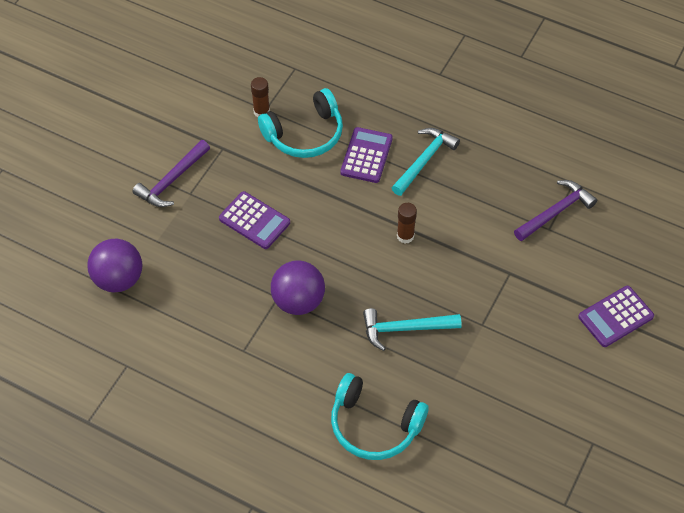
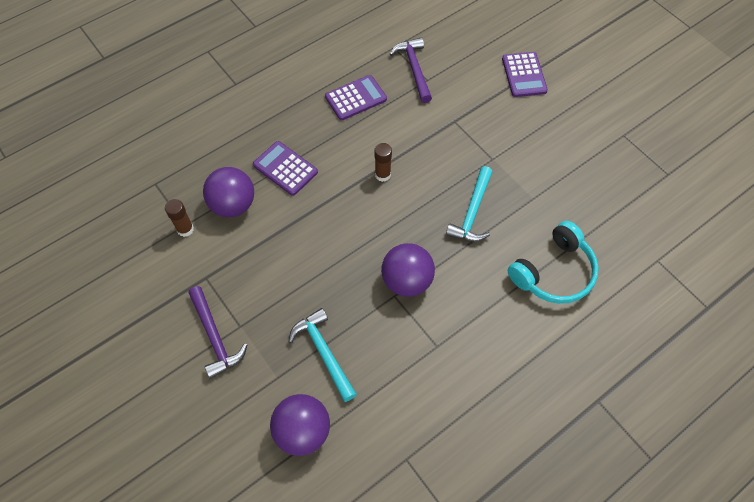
camera: 65 degrees left, 5 degrees up
purple calculator [219,191,290,249] -> purple calculator moved to [325,75,387,120]
turquoise headphones [258,88,343,158] -> purple ball [203,167,254,217]
turquoise hammer [392,128,460,196] -> turquoise hammer moved to [289,308,357,402]

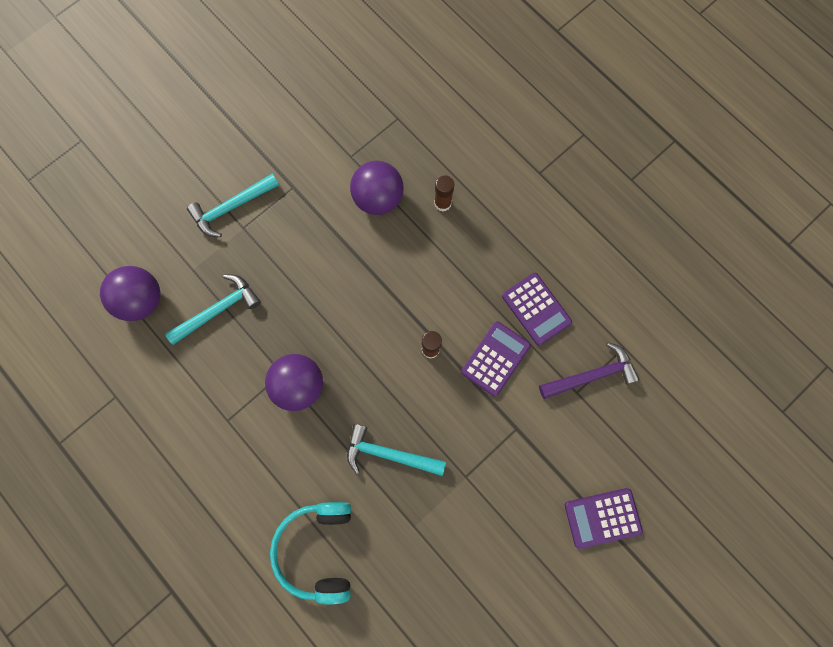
camera: 85 degrees right, 15 degrees up
brown glue stick [165,199,194,237] -> brown glue stick moved to [434,175,455,212]
purple hammer [188,286,247,379] -> turquoise hammer [187,174,279,237]
purple calculator [253,141,318,196] -> purple calculator moved to [461,321,531,396]
turquoise headphones [508,221,599,304] -> turquoise headphones turned 45 degrees clockwise [270,502,351,605]

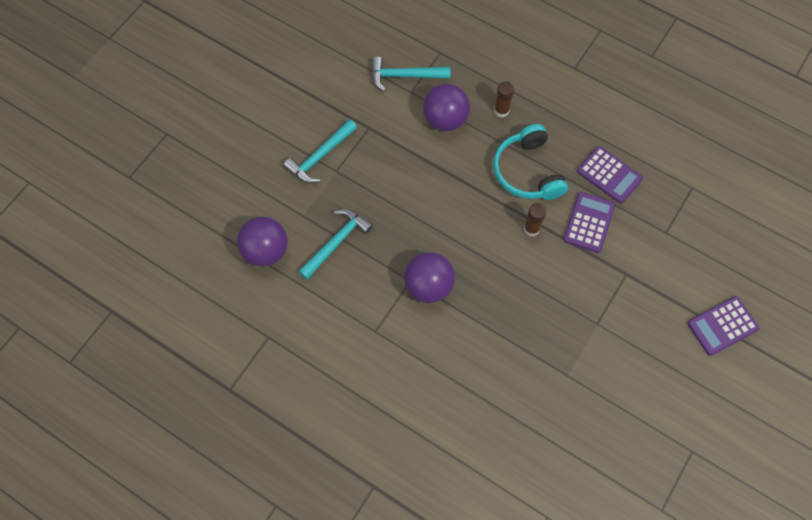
camera: 15 degrees left, 10 degrees down
turquoise headphones [270,502,351,605] -> turquoise headphones moved to [493,124,568,200]
turquoise hammer [347,424,446,476] -> turquoise hammer moved to [371,56,451,92]
purple hammer [539,342,640,399] -> none

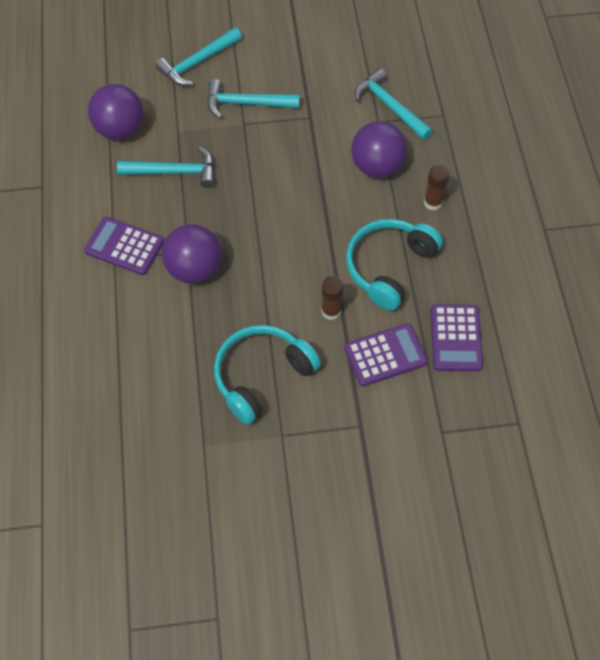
camera: 50 degrees right, 5 degrees down
purple calculator [687,296,759,356] -> purple calculator moved to [84,217,164,275]
none -> turquoise hammer [156,28,242,86]
none -> turquoise headphones [214,325,321,425]

